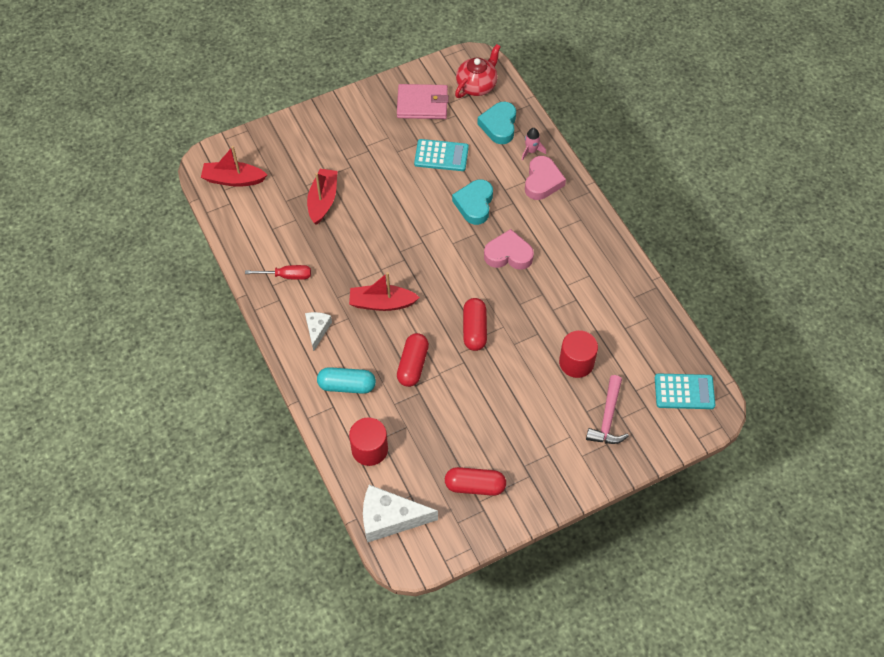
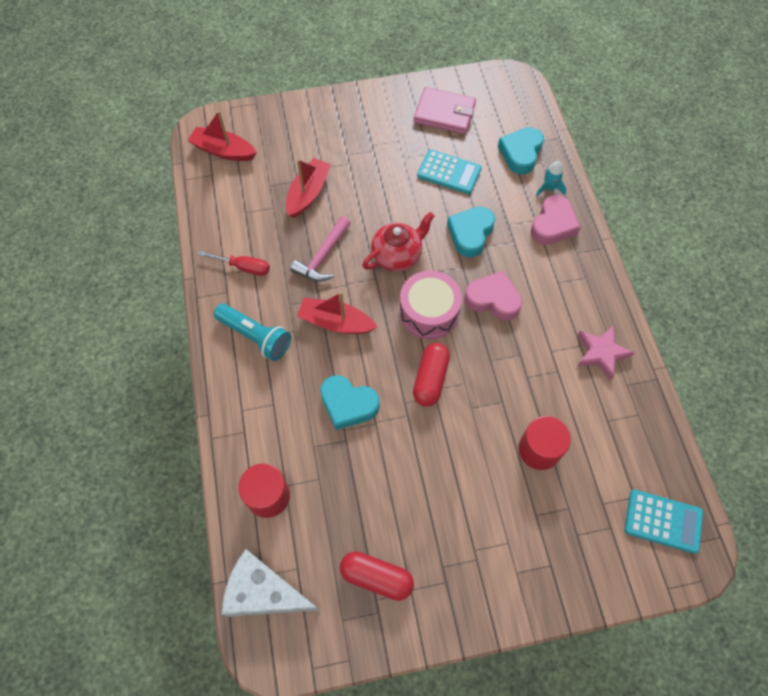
camera: 15 degrees right, 5 degrees up
white cheese [305,312,332,352] -> turquoise flashlight [214,304,291,361]
turquoise capsule [317,367,376,394] -> none
red capsule [397,333,429,387] -> turquoise heart [320,375,380,430]
red teapot [455,44,501,98] -> red teapot moved to [362,212,434,271]
pink rocket [522,128,546,161] -> turquoise rocket [536,161,566,196]
pink hammer [586,375,629,444] -> pink hammer moved to [290,216,351,282]
none -> pink drum [399,270,462,339]
none -> pink star [577,325,634,380]

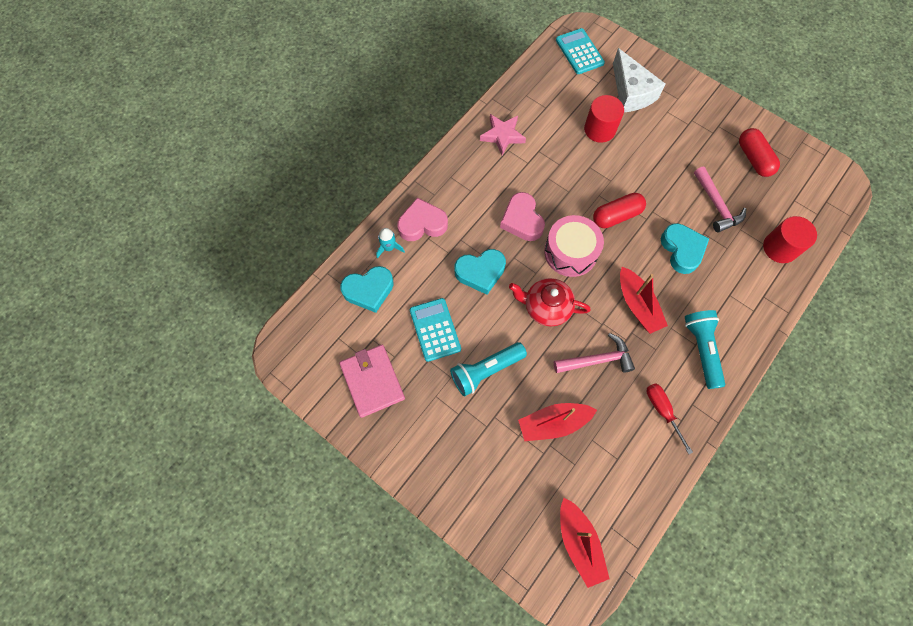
camera: 130 degrees left, 5 degrees up
white cheese [222,549,319,617] -> white cheese moved to [613,48,665,112]
none -> turquoise flashlight [450,342,527,396]
none -> pink hammer [694,167,746,233]

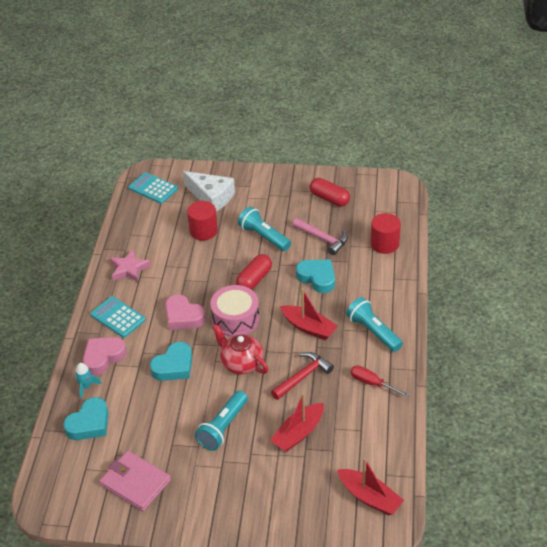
camera: 30 degrees left, 25 degrees down
turquoise calculator [410,298,461,362] -> turquoise calculator moved to [90,296,146,338]
red teapot [509,278,591,327] -> red teapot turned 60 degrees clockwise [212,324,269,374]
pink hammer [554,333,635,373] -> red hammer [271,352,334,400]
none -> turquoise flashlight [238,207,291,251]

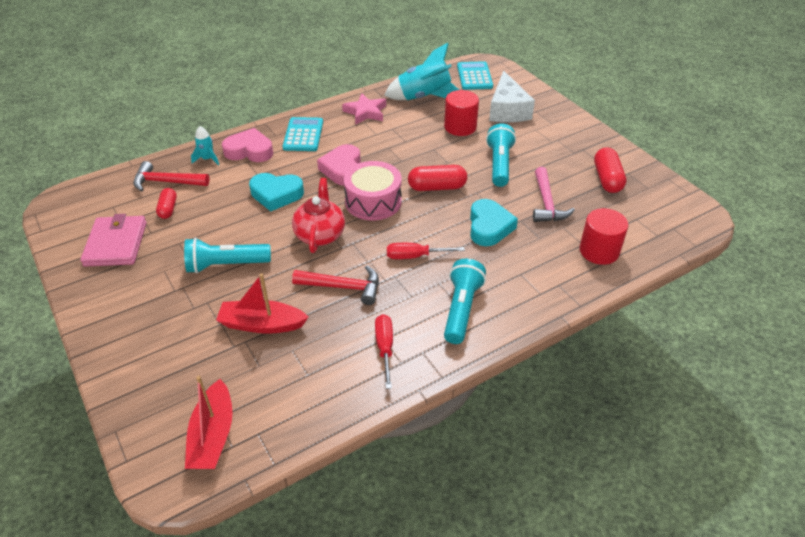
camera: 50 degrees right, 0 degrees up
turquoise heart [63,397,108,440] -> red hammer [133,161,209,192]
red boat [280,289,338,340] -> red screwdriver [387,243,465,259]
none -> red capsule [156,188,177,219]
none -> turquoise rocket [384,43,459,100]

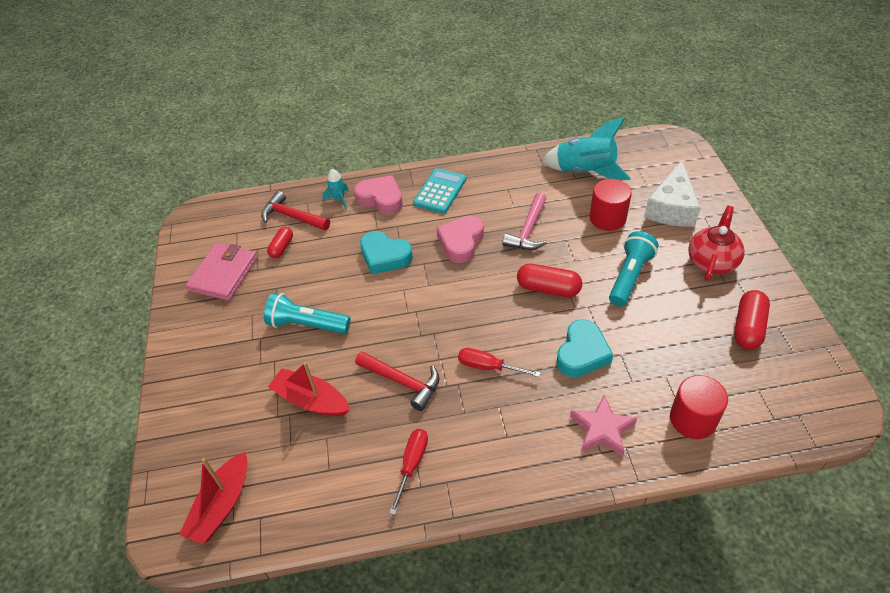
camera: 25 degrees right, 5 degrees up
red teapot [292,178,345,253] -> red teapot moved to [688,206,745,281]
pink star [342,93,386,125] -> pink star moved to [570,394,637,457]
pink drum [344,161,402,220] -> none
turquoise flashlight [444,259,486,344] -> none
turquoise calculator [457,61,493,90] -> none
pink hammer [533,167,575,222] -> pink hammer moved to [502,192,547,250]

